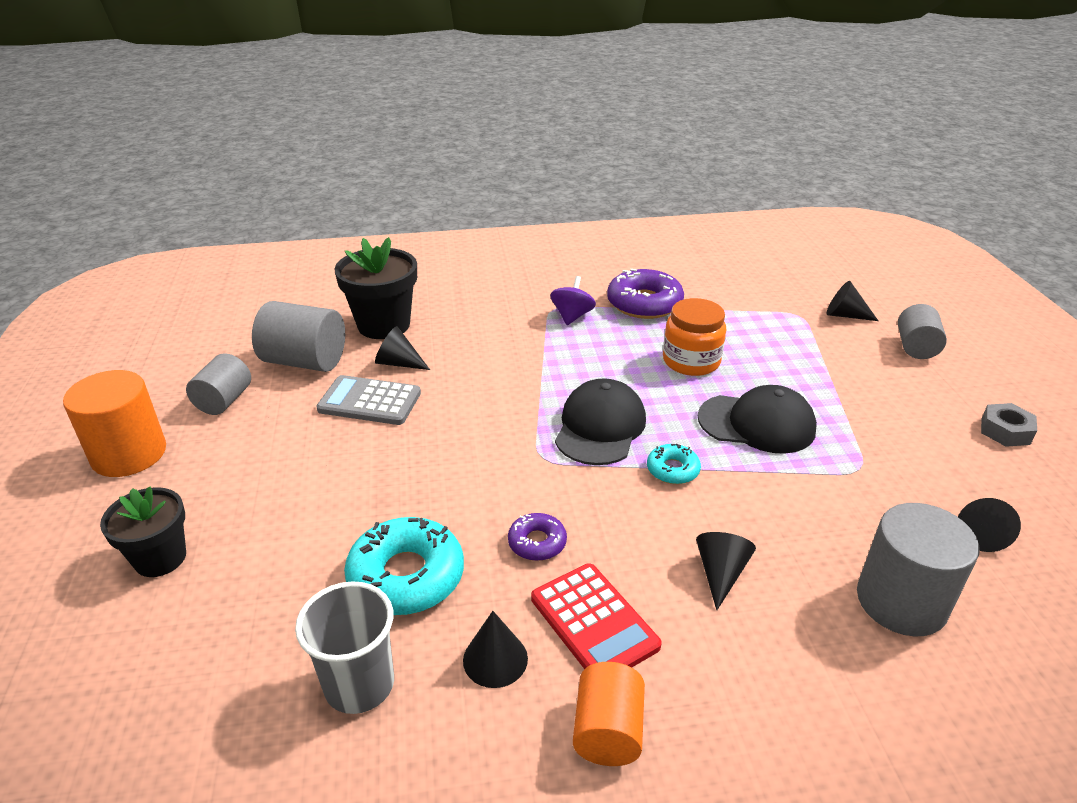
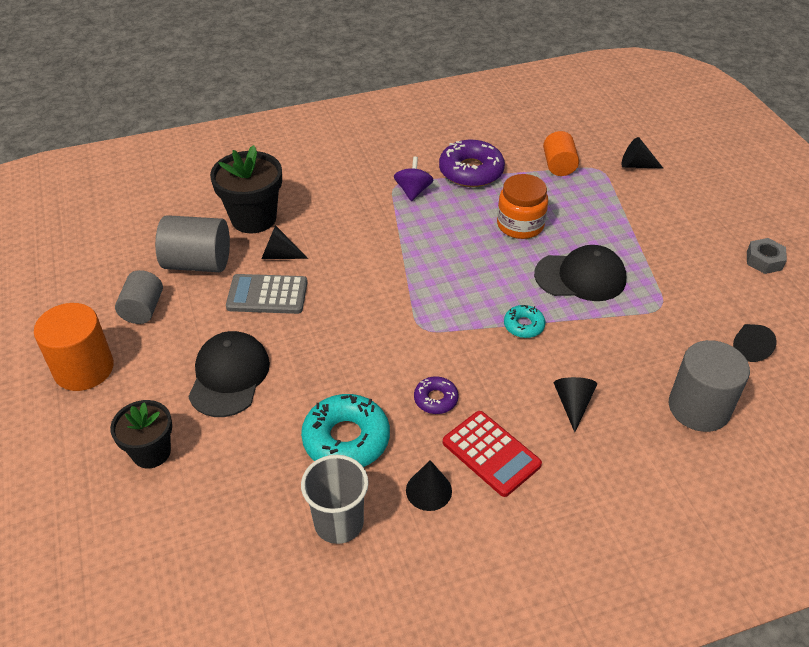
camera: 10 degrees left, 10 degrees up
black cap [555,378,646,465] -> black cap moved to [188,331,270,417]
orange cylinder [573,662,645,766] -> orange cylinder moved to [543,131,579,176]
grey cylinder [898,304,947,359] -> none

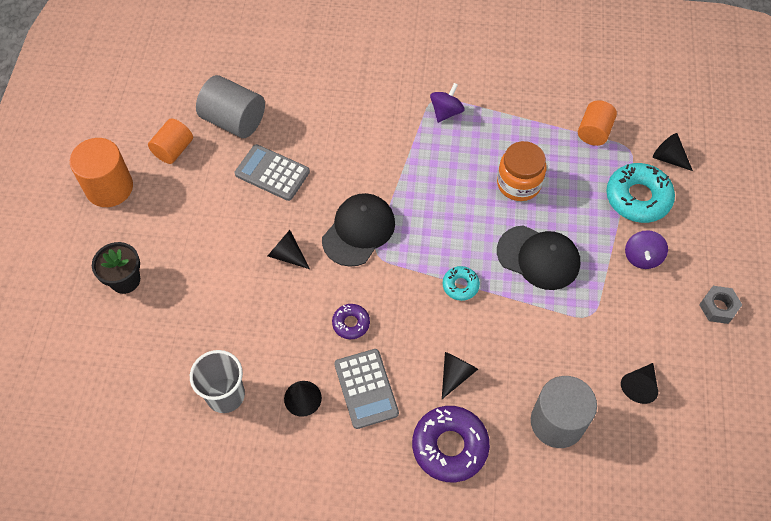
camera: 25 degrees right, 15 degrees up
grey cylinder [115,270,163,324] -> orange cylinder [148,118,193,164]
black cap [188,331,270,417] -> black cap moved to [322,193,395,267]
black flower pot [210,145,282,233] -> none
black cone [261,225,308,259] -> black cone moved to [268,230,310,269]
turquoise donut [301,394,390,467] -> turquoise donut moved to [606,163,675,223]
purple donut [439,140,505,187] -> purple donut moved to [412,406,490,482]
red calculator [443,411,542,497] -> grey calculator [334,349,399,429]
none -> purple spinning top [625,230,668,269]

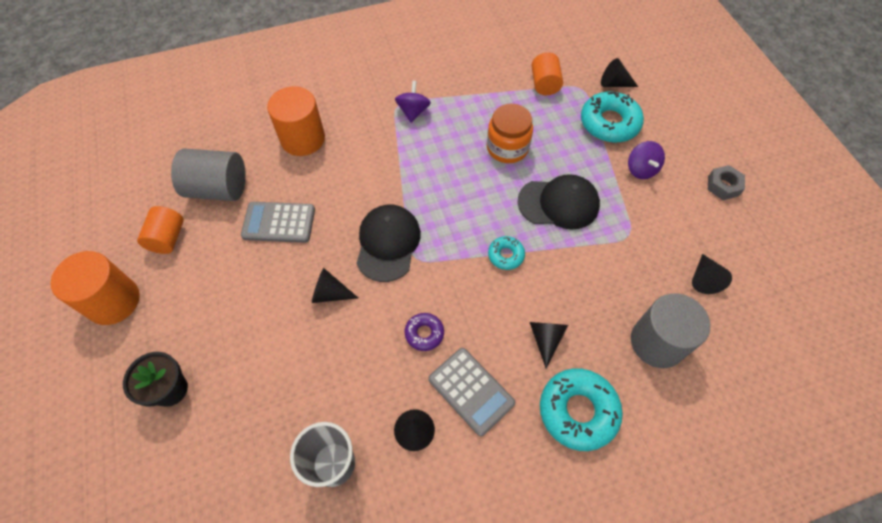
camera: 25 degrees left, 0 degrees up
purple donut [412,406,490,482] -> turquoise donut [540,368,623,451]
none -> orange cylinder [267,86,325,156]

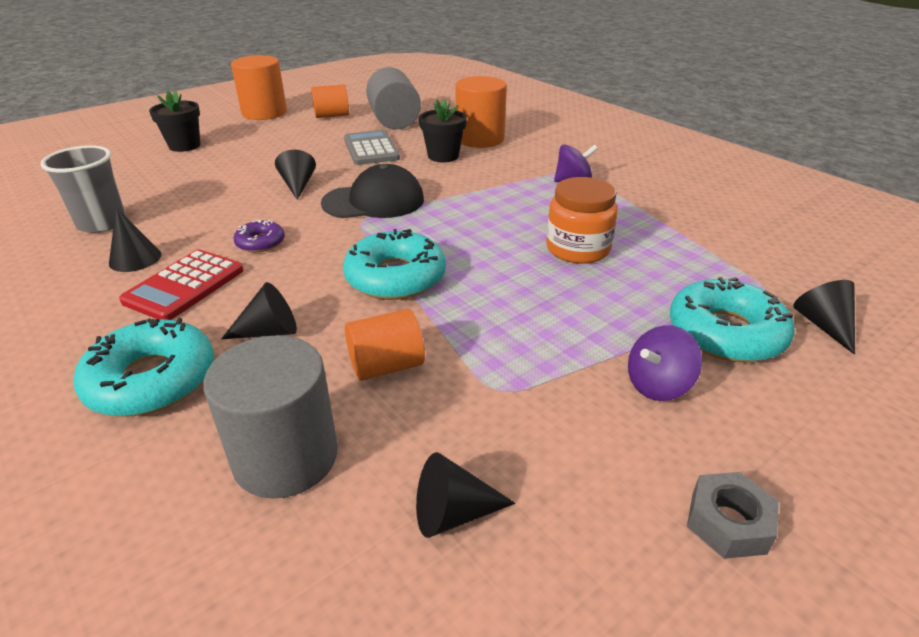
camera: 70 degrees right, 25 degrees down
grey calculator [428,348,515,436] -> red calculator [119,250,243,320]
turquoise donut [488,236,525,270] -> turquoise donut [343,229,446,300], size x1.90
black cap [517,174,600,230] -> none
orange cylinder [532,52,563,95] -> orange cylinder moved to [345,309,425,381]
none -> black flower pot [419,99,467,162]

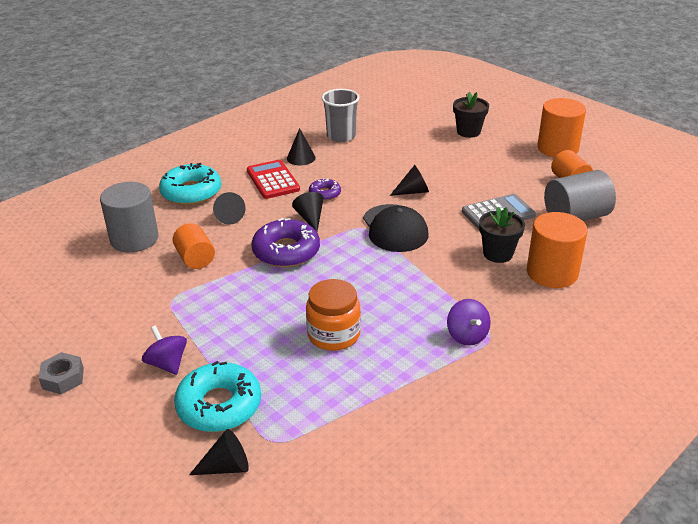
camera: 85 degrees right, 0 degrees up
red calculator [119,250,243,320] -> red calculator turned 45 degrees clockwise [247,160,300,199]
turquoise donut [343,229,446,300] -> purple donut [252,218,320,267]
black cone [416,452,516,538] -> black cone moved to [292,192,324,232]

